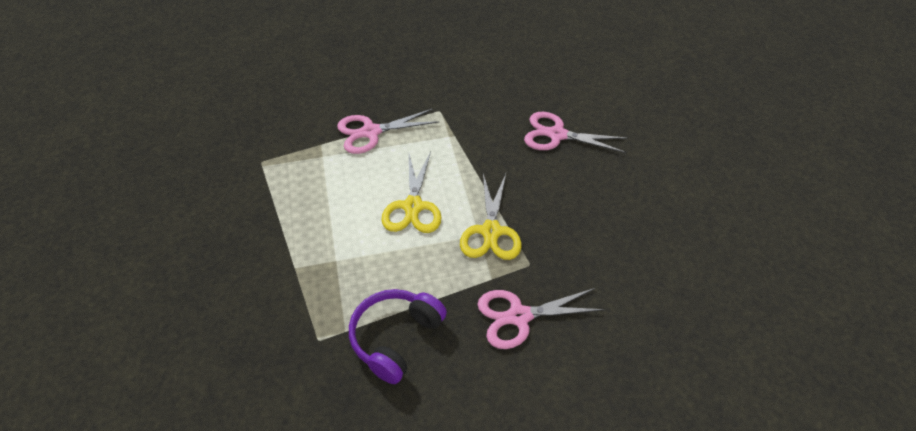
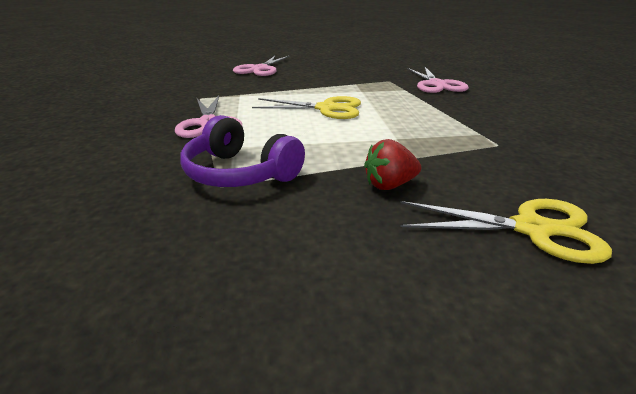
camera: 85 degrees left, 20 degrees down
purple headphones [349,289,447,384] -> purple headphones moved to [180,115,305,187]
yellow scissors [460,174,522,260] -> yellow scissors moved to [400,199,612,264]
none -> red strawberry [364,139,421,190]

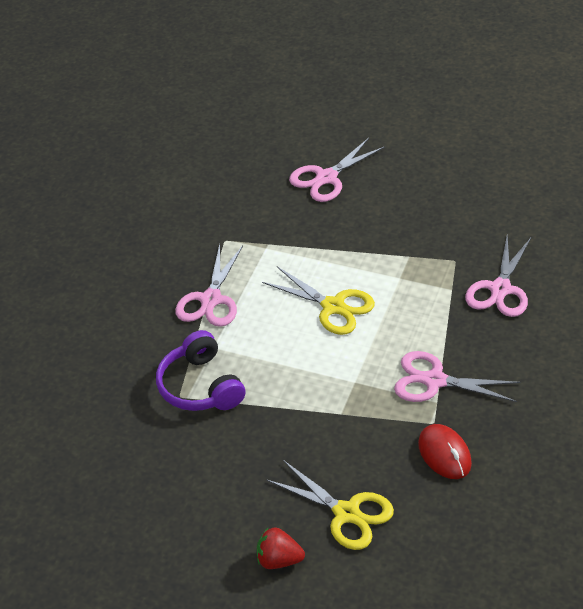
camera: 30 degrees right, 15 degrees up
red strawberry [364,139,421,190] -> red strawberry moved to [257,527,305,569]
none -> pink scissors [394,351,520,402]
none -> red mouse [418,424,472,479]

